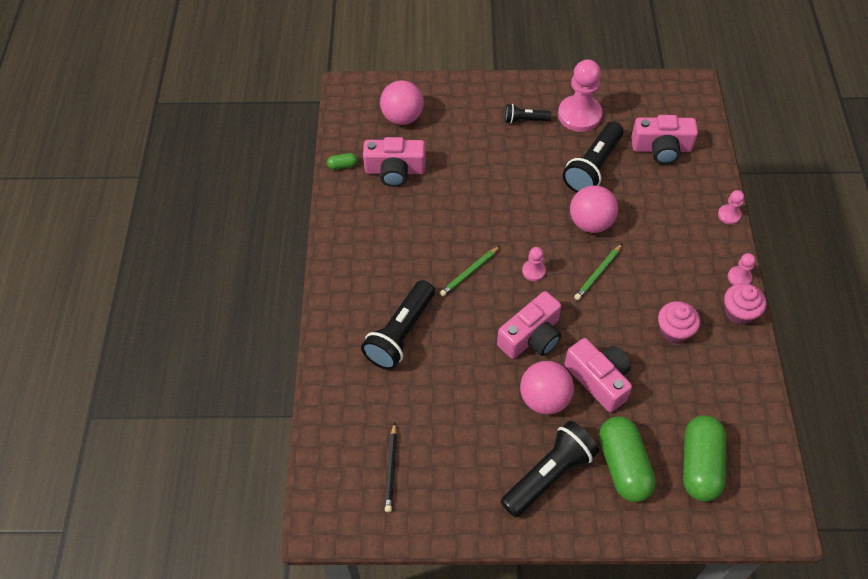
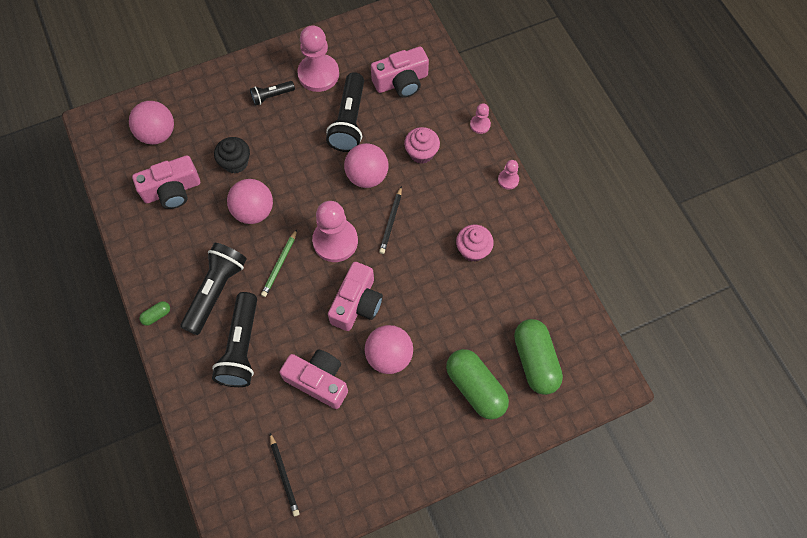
camera: 25 degrees left, 10 degrees up
green capsule [327,153,357,170] -> green capsule moved to [139,301,170,326]
black flashlight [501,421,599,518] -> black flashlight moved to [181,243,247,335]
pink pawn [522,247,546,281] -> pink pawn [312,201,358,262], size x2.08
pink camera [565,338,632,412] -> pink camera moved to [279,349,348,409]
green pencil [574,243,623,300] -> black pencil [379,186,402,254]
pink cupcake [724,283,766,325] -> pink cupcake moved to [404,127,440,164]
none -> black cupcake [214,137,250,173]
none -> pink ball [227,179,273,224]

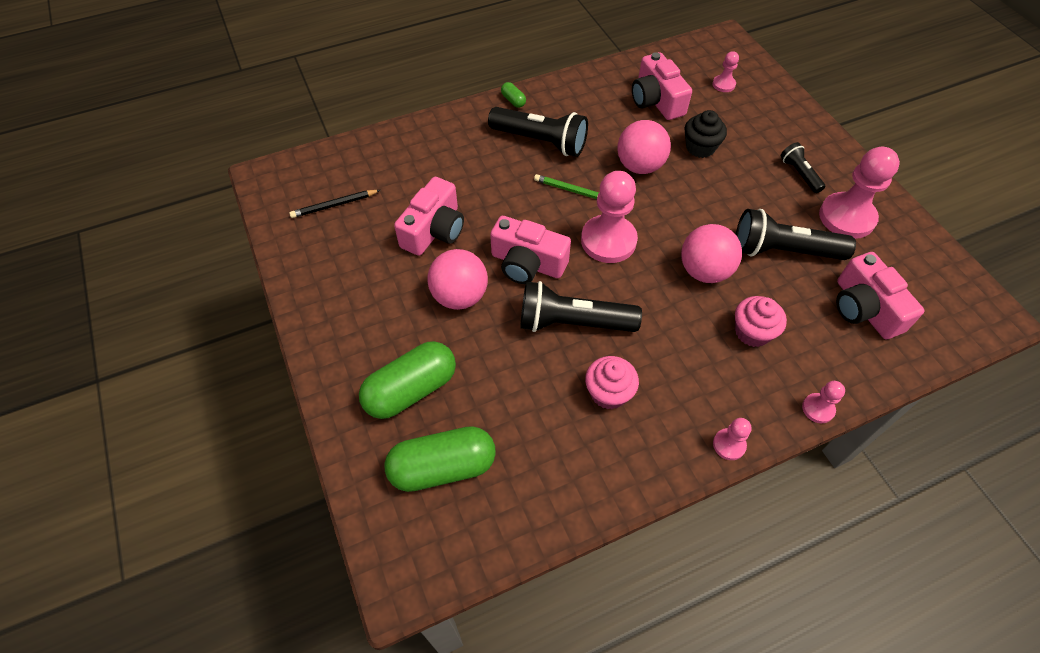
camera: 90 degrees right, 10 degrees down
pink ball [129,101,174,145] -> pink pawn [713,51,739,92]
black flashlight [212,292,257,387] -> black flashlight moved to [520,281,642,332]
black pencil [379,186,402,254] -> none

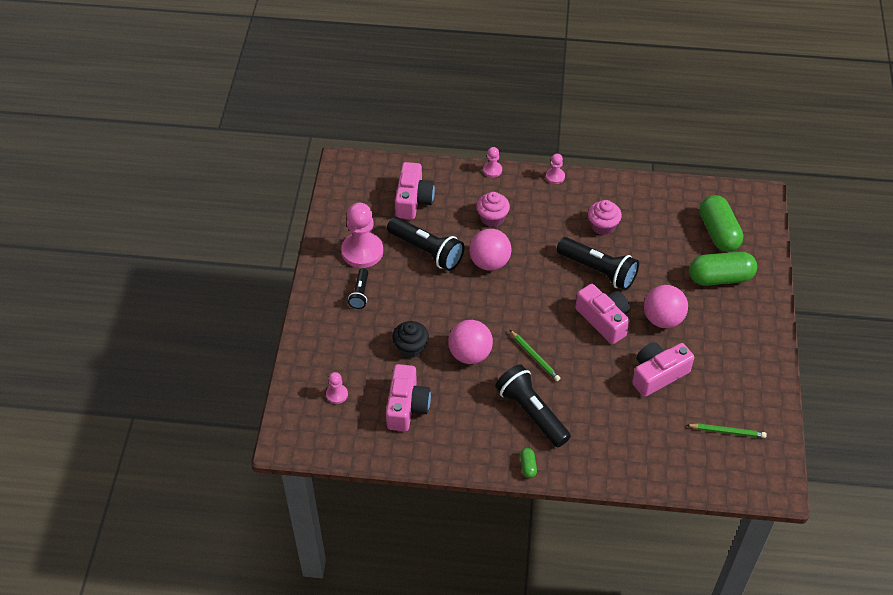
camera: 150 degrees left, 5 degrees down
black pencil [289,190,380,218] -> green pencil [687,423,767,438]
green capsule [384,426,496,492] -> green capsule turned 60 degrees clockwise [700,195,743,252]
pink pawn [581,171,638,263] -> none

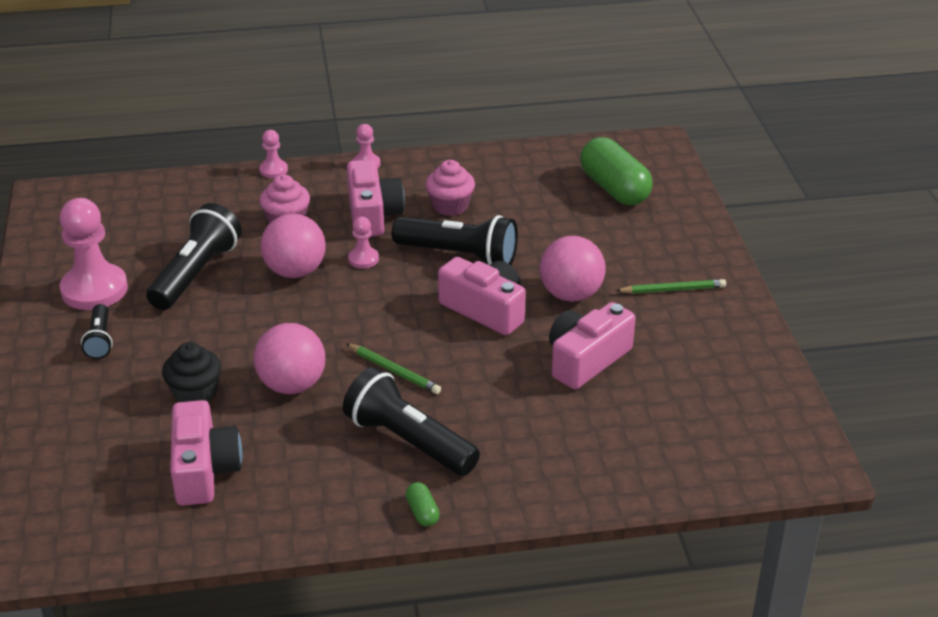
camera: 15 degrees left, 15 degrees down
pink pawn [326,372,348,404] -> pink pawn moved to [348,217,379,269]
black flashlight [387,217,464,271] -> black flashlight turned 90 degrees counterclockwise [146,203,242,310]
pink camera [395,162,435,219] -> pink camera moved to [347,160,405,237]
green pencil [687,423,767,438] -> green pencil moved to [615,279,726,294]
green capsule [689,252,757,286] -> none

